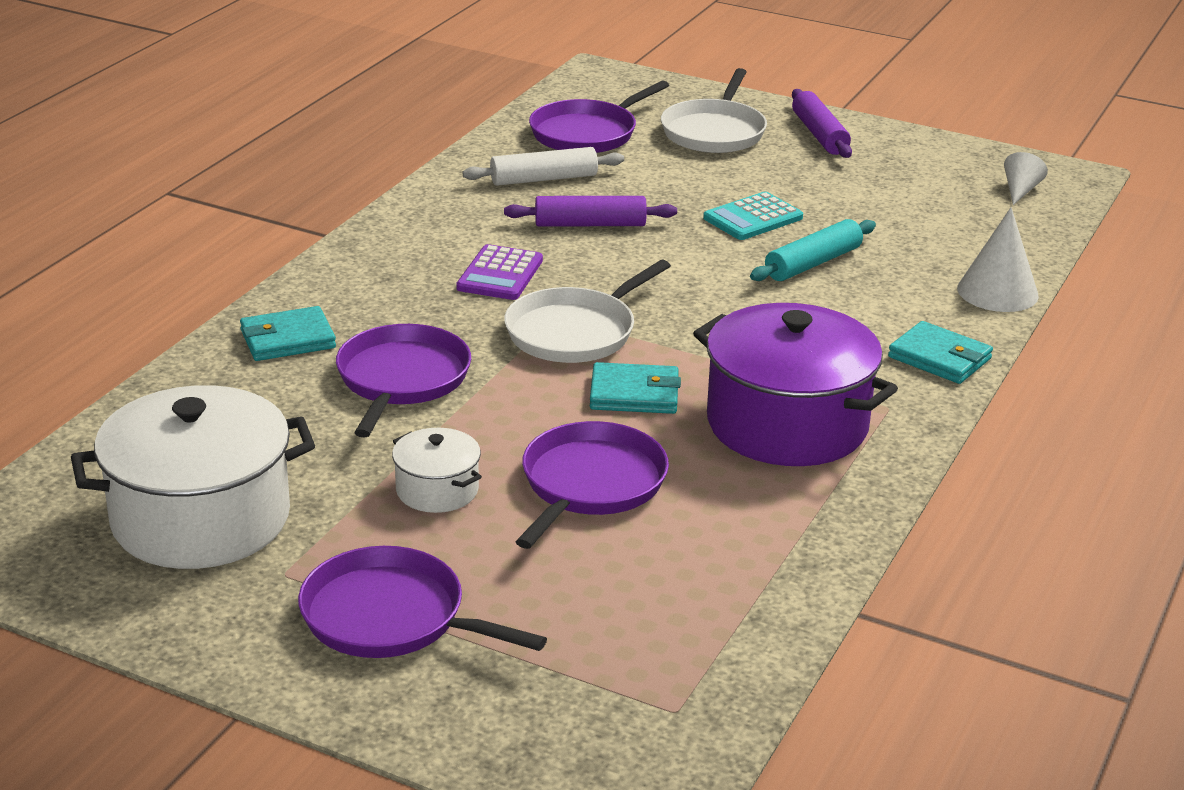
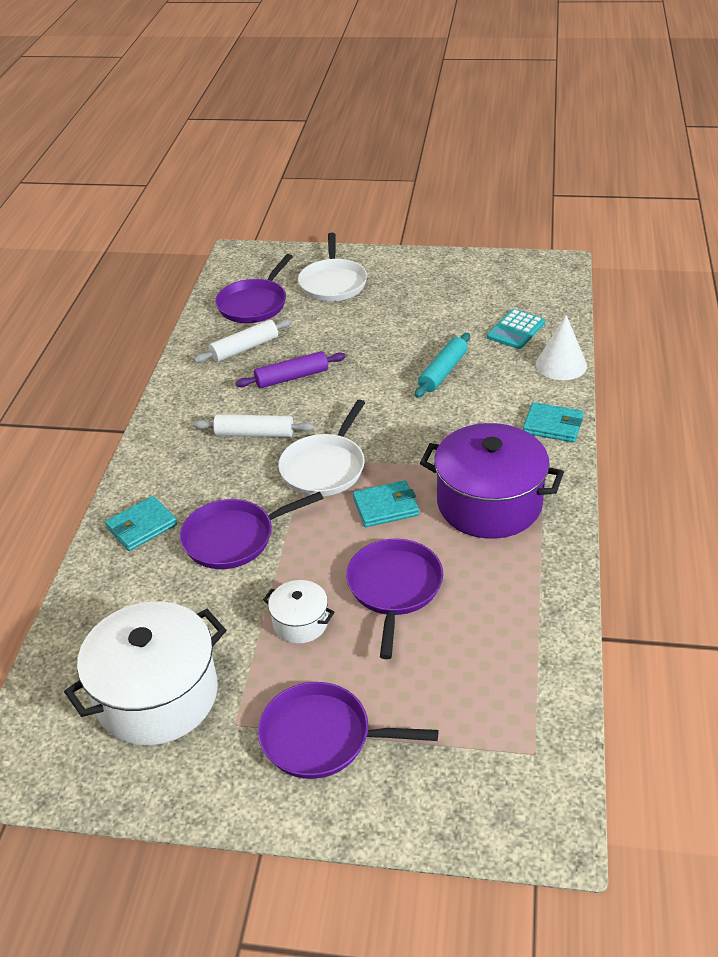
camera: 15 degrees left, 10 degrees up
purple pan [336,324,471,438] -> purple pan turned 105 degrees counterclockwise [180,492,323,569]
purple calculator [456,244,543,300] -> white rolling pin [193,414,314,437]
turquoise calculator [703,192,803,240] -> turquoise calculator moved to [487,309,545,349]
purple rolling pin [792,89,852,158] -> none
white cone [1004,152,1048,205] -> none

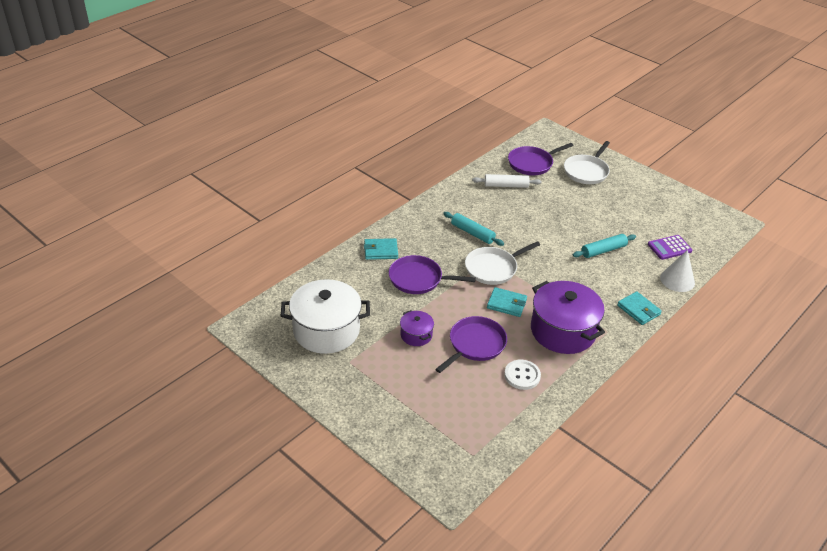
camera: 30 degrees right, 0 degrees up
white rolling pin [193,414,314,437] -> turquoise rolling pin [443,212,504,246]
purple rolling pin [236,351,346,388] -> none
purple pan [258,682,438,779] -> none
white pot [263,580,335,644] -> purple pot [400,310,434,346]
turquoise calculator [487,309,545,349] -> purple calculator [648,235,692,260]
none -> white button [504,360,541,390]

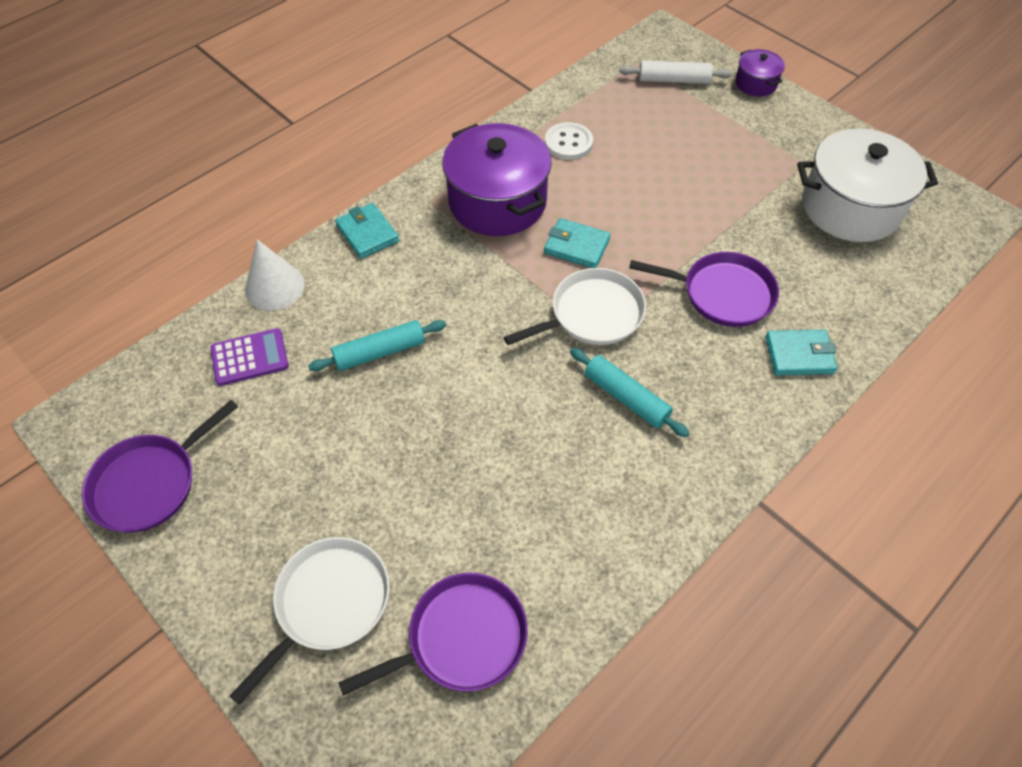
camera: 175 degrees left, 15 degrees up
purple pot [400,310,434,346] -> purple pot moved to [735,49,785,97]
purple pan [435,316,507,373] -> purple pan moved to [82,400,238,533]
white rolling pin [472,174,542,188] -> white rolling pin moved to [619,60,732,84]

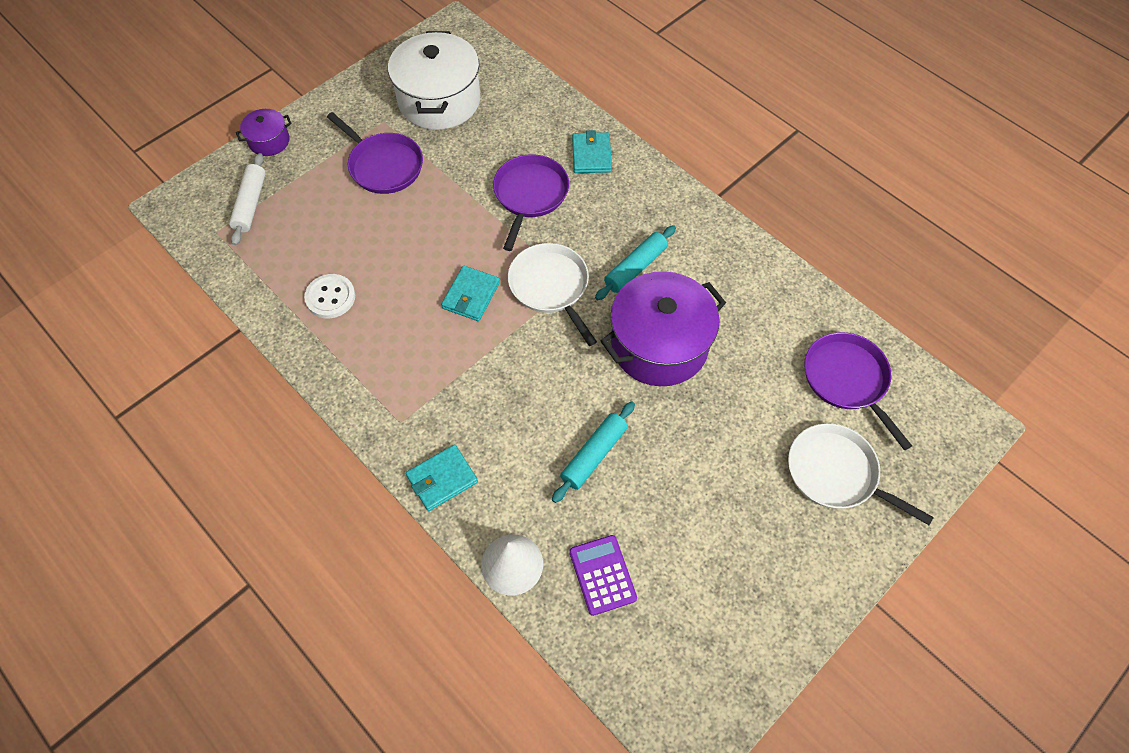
camera: 90 degrees left, 5 degrees up
purple pan [82,400,238,533] -> purple pan moved to [327,112,423,194]
turquoise rolling pin [308,320,446,371] -> turquoise rolling pin turned 60 degrees clockwise [552,401,635,503]
purple pot [442,123,552,236] -> purple pot moved to [601,271,726,386]

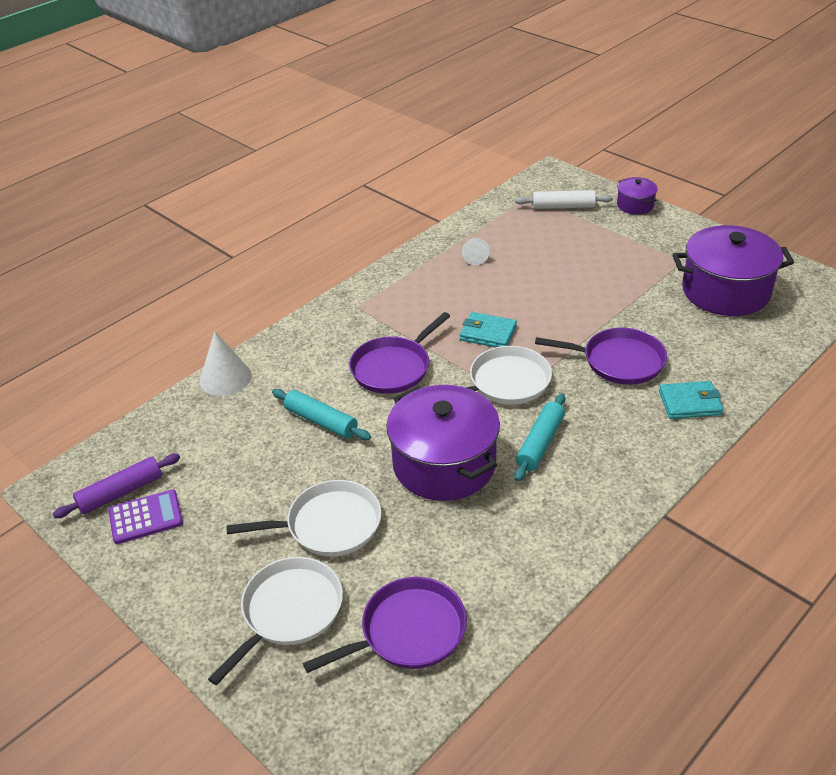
camera: 90 degrees right, 20 degrees down
white button [304,274,355,318] -> white cone [462,238,490,265]
purple pan [327,112,423,194] -> purple pan moved to [349,312,450,394]
white pot [388,31,481,130] -> purple pot [672,225,794,316]
turquoise wallet [406,444,478,511] -> none
purple calculator [569,535,637,616] -> purple calculator moved to [108,489,183,544]
turquoise rolling pin [595,225,676,300] -> turquoise rolling pin turned 75 degrees clockwise [514,393,565,481]
none -> purple rolling pin [53,454,180,518]
none -> white pan [226,480,381,556]

